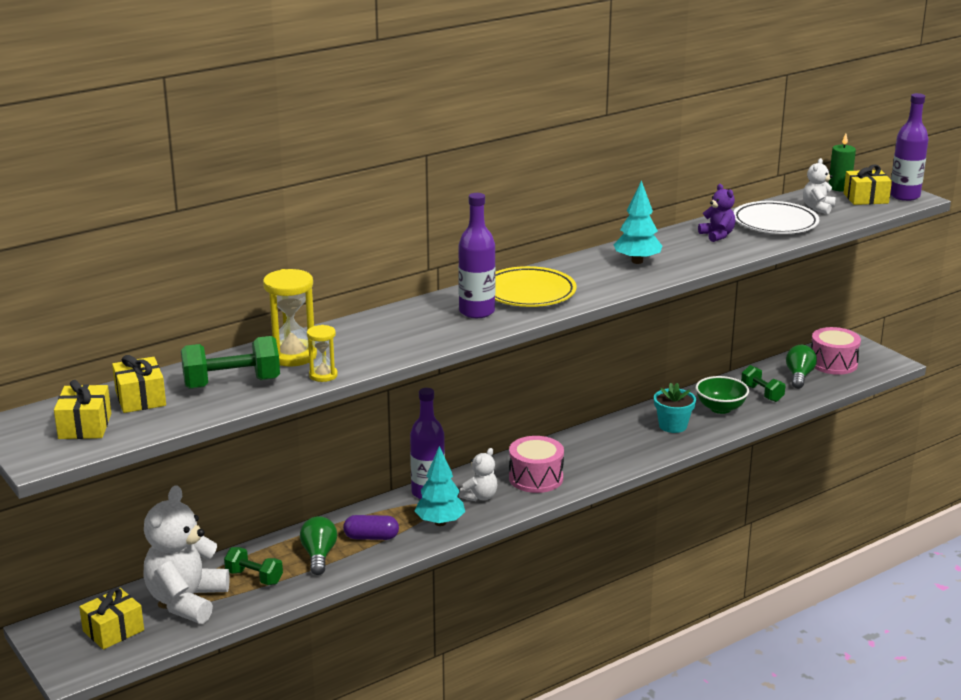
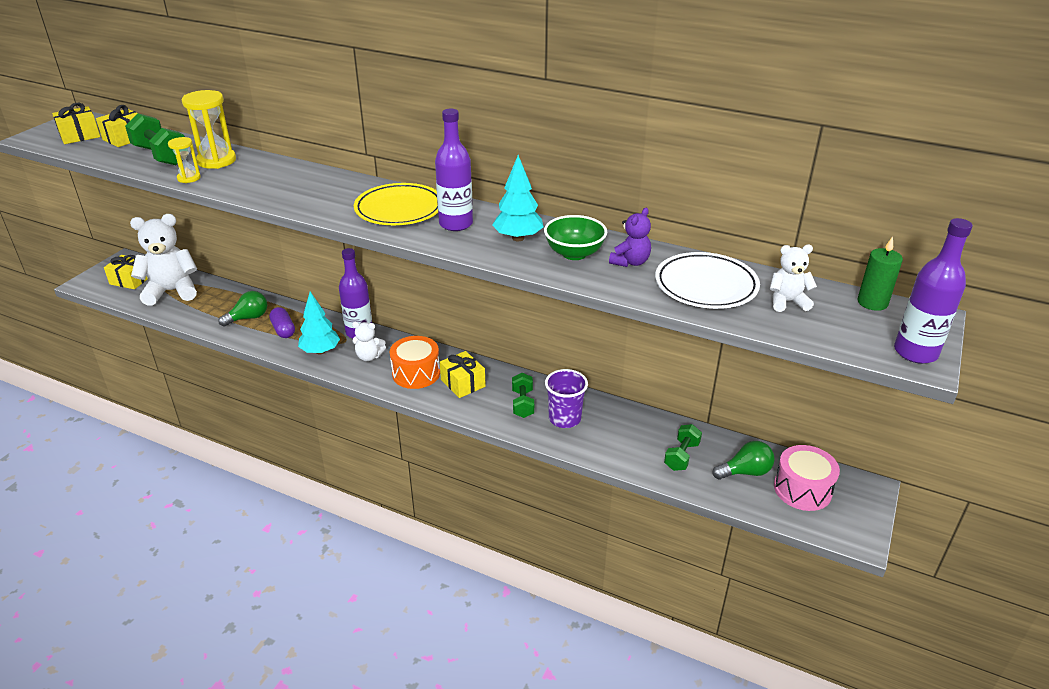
camera: 60 degrees right, 10 degrees up
green dumbbell [224,547,283,585] -> green dumbbell moved to [512,373,534,418]
purple bottle [458,193,496,318] -> purple bottle moved to [435,109,473,231]
pink drum [509,436,564,493] -> orange drum [390,336,440,389]
turquoise flower pot [654,383,696,433] -> purple cup [545,369,588,428]
green bowl [696,376,749,414] -> green bowl moved to [544,215,607,260]
yellow gift [844,164,892,205] -> yellow gift moved to [440,351,486,398]

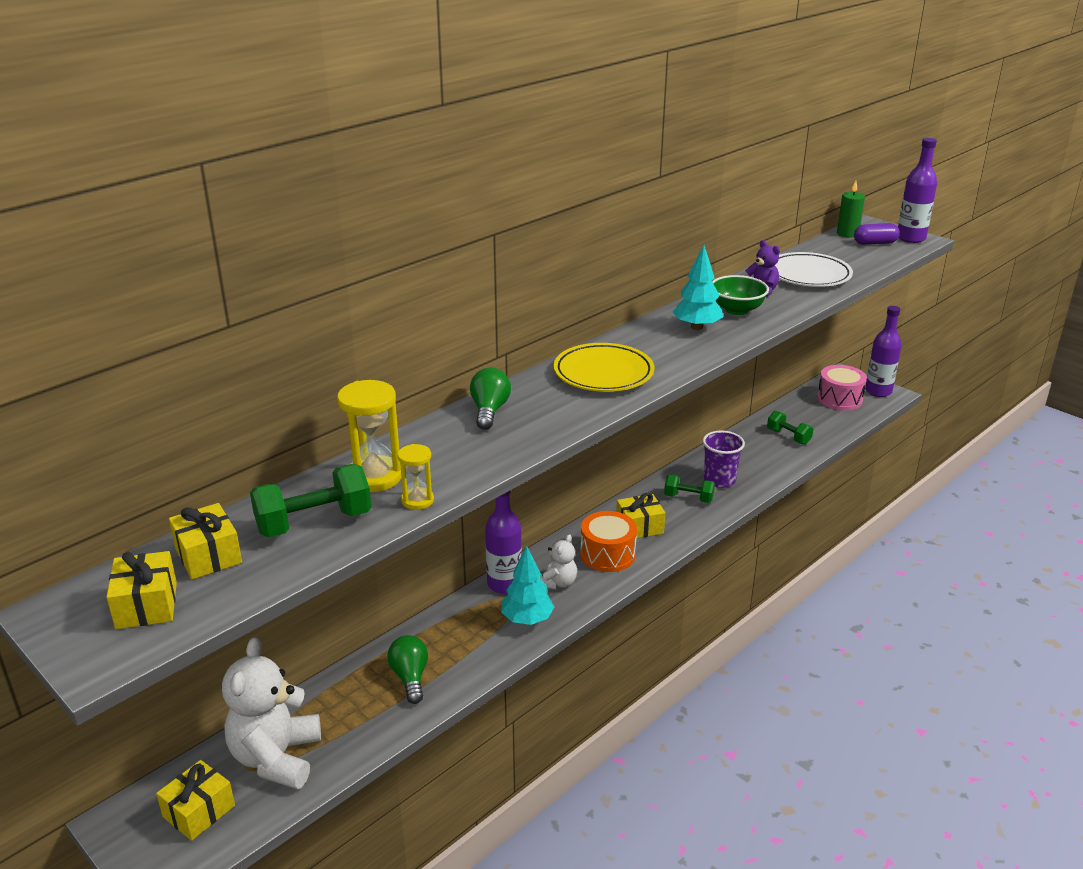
camera: 70 degrees left, 5 degrees down
purple capsule [269,307,295,338] -> purple capsule moved to [854,223,900,245]
purple bottle [435,109,473,231] -> purple bottle moved to [865,306,902,397]
green light bulb [713,441,775,480] -> green light bulb moved to [470,368,511,430]
white teddy bear [770,245,817,312] -> none

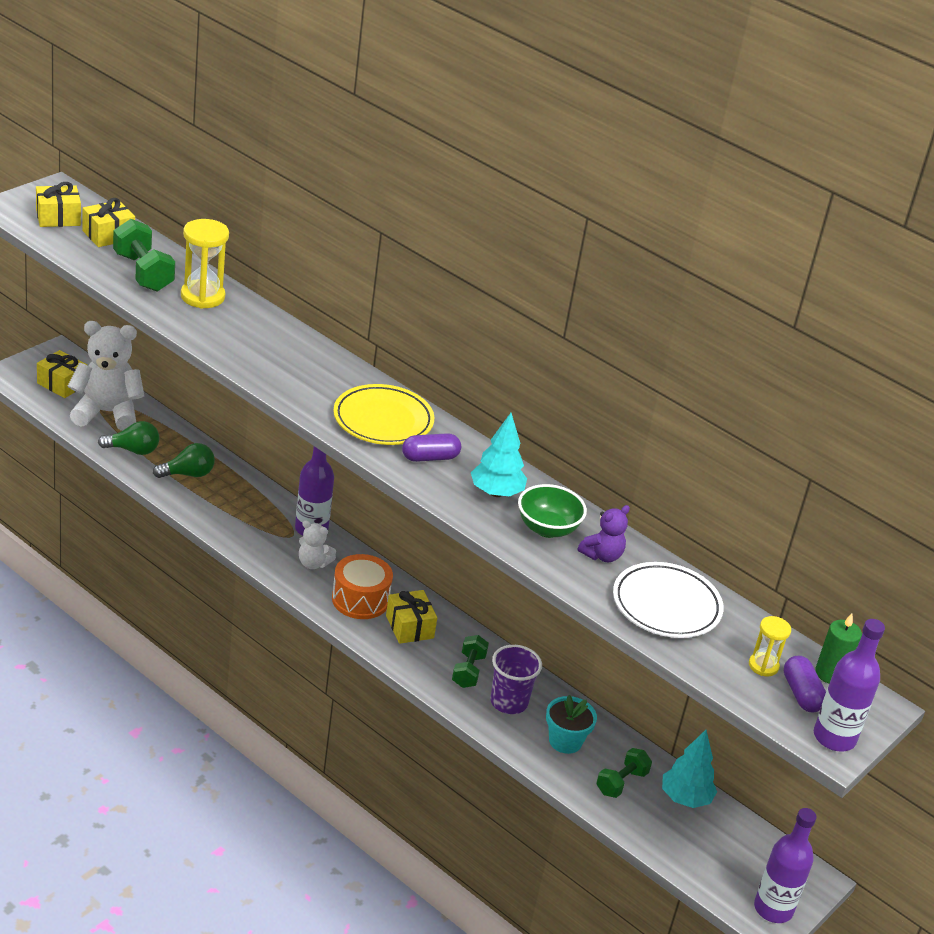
camera: 80 degrees right, 5 degrees up
yellow hourglass [397,444,434,510] -> yellow hourglass moved to [749,616,791,676]
green light bulb [470,368,511,430] -> green light bulb moved to [98,421,159,455]
turquoise tree [501,546,554,625] -> turquoise tree moved to [662,730,717,808]
pink drum [817,365,867,410] -> none
none -> purple capsule [402,433,461,462]
none -> turquoise flower pot [546,695,597,754]

